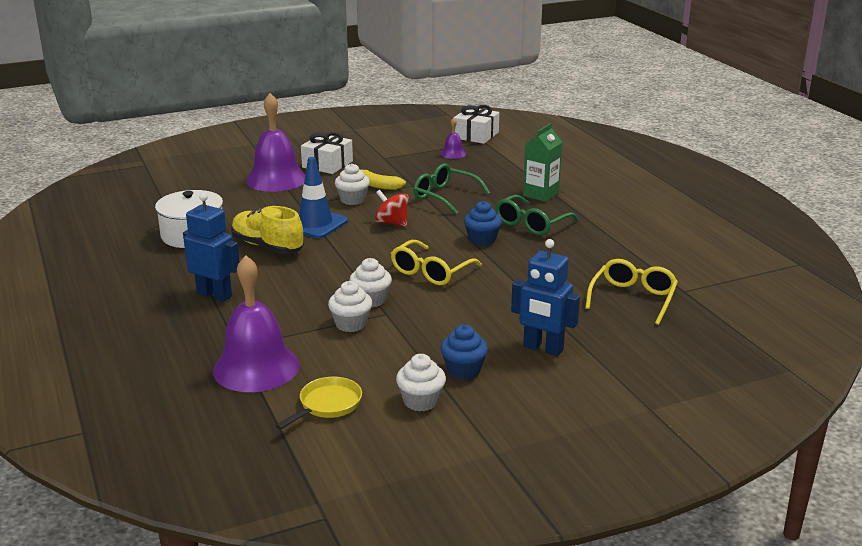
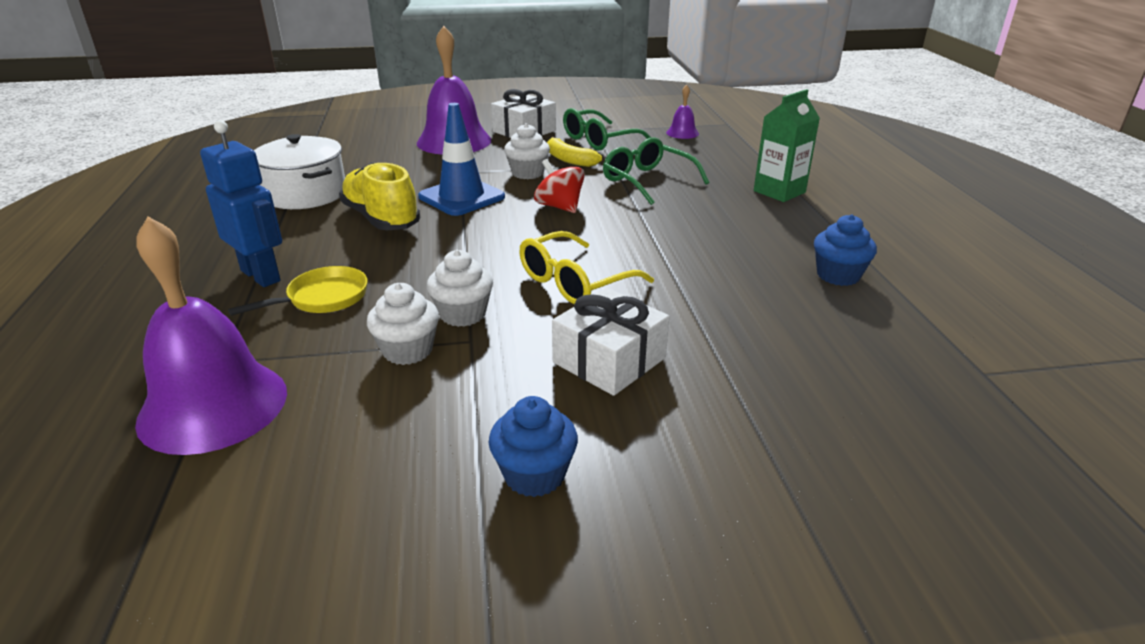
camera: 15 degrees right, 5 degrees up
yellow pan [275,377,362,430] -> yellow pan moved to [228,266,368,316]
white cupcake [396,354,446,412] -> none
white gift [454,105,499,144] -> white gift moved to [552,288,669,396]
blue cupcake [464,201,502,246] -> blue cupcake moved to [814,214,877,286]
green glasses [496,195,578,235] -> green glasses moved to [563,108,651,150]
blue robot [511,239,580,356] -> none
yellow glasses [585,259,678,325] -> none

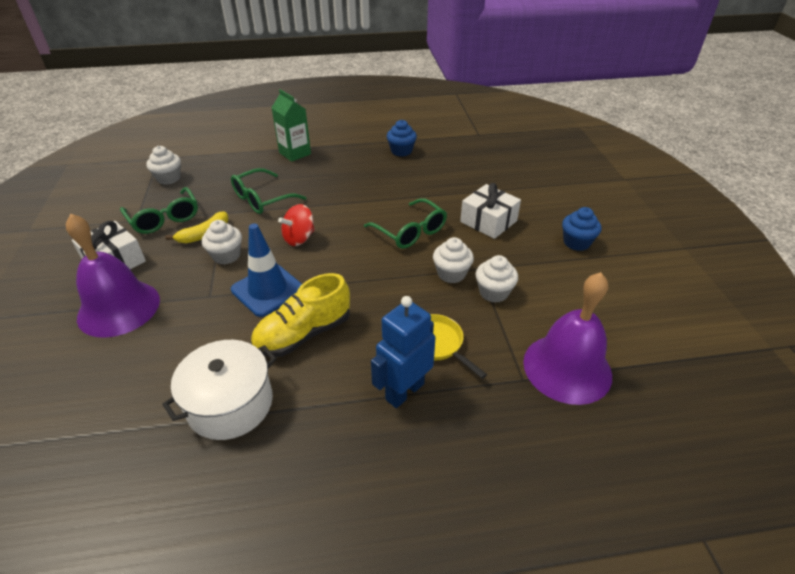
camera: 90 degrees left, 10 degrees up
yellow glasses [519,231,654,304] -> green glasses [364,198,447,249]
purple bell [666,85,699,139] -> white cupcake [146,146,181,185]

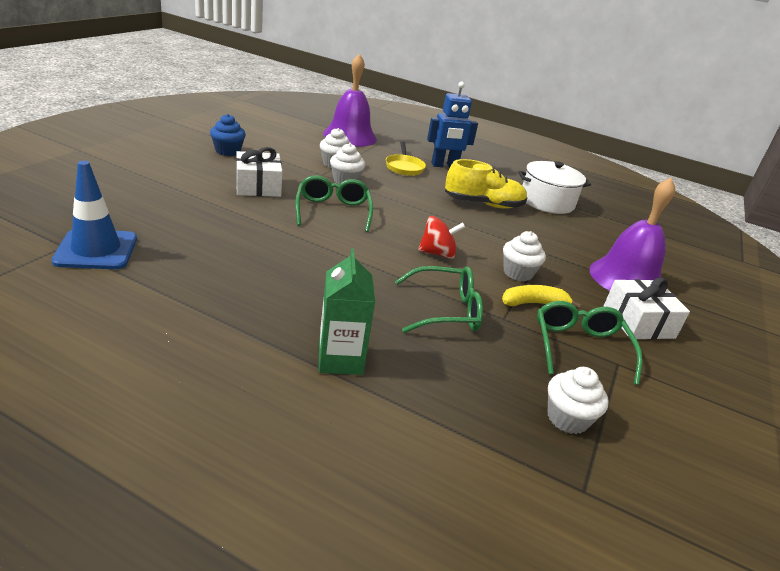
camera: 150 degrees left, 10 degrees down
blue traffic cone [231,223,302,317] -> blue traffic cone moved to [52,161,137,269]
blue cupcake [387,120,417,156] -> none

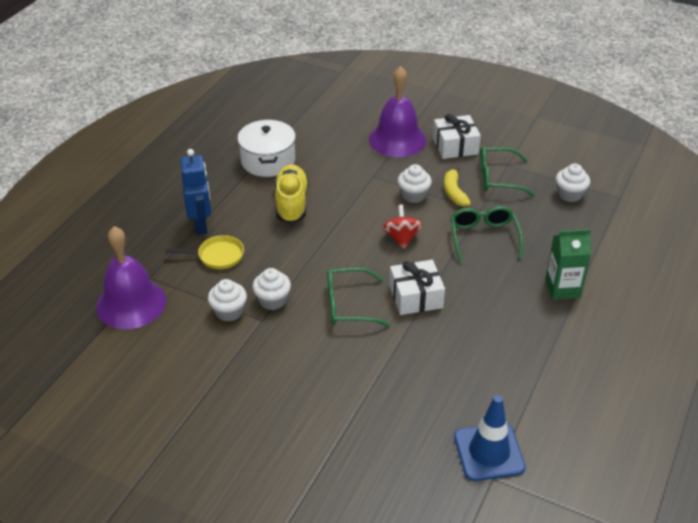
camera: 85 degrees left, 10 degrees up
blue cupcake [210,114,246,156] -> none
white gift [236,147,282,197] -> white gift moved to [389,260,445,315]

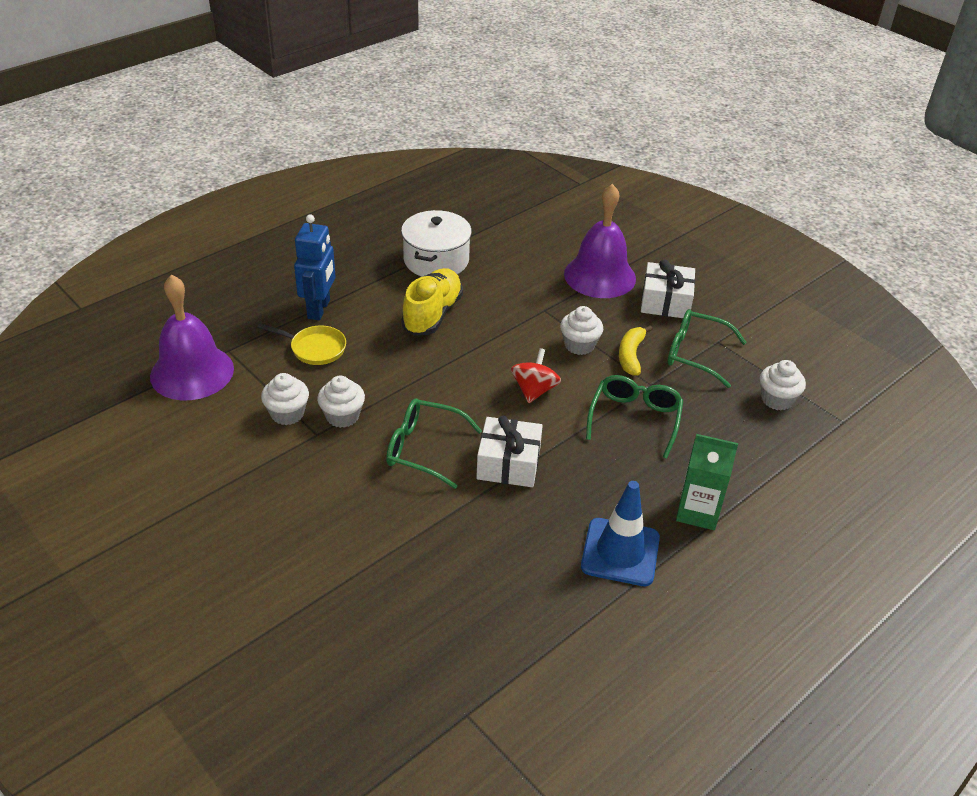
camera: 20 degrees right, 0 degrees up
blue traffic cone [454,395,526,481] -> blue traffic cone moved to [581,481,660,586]

